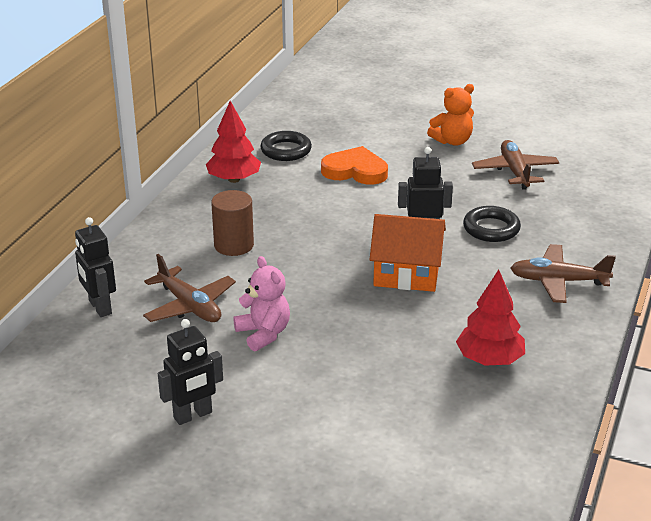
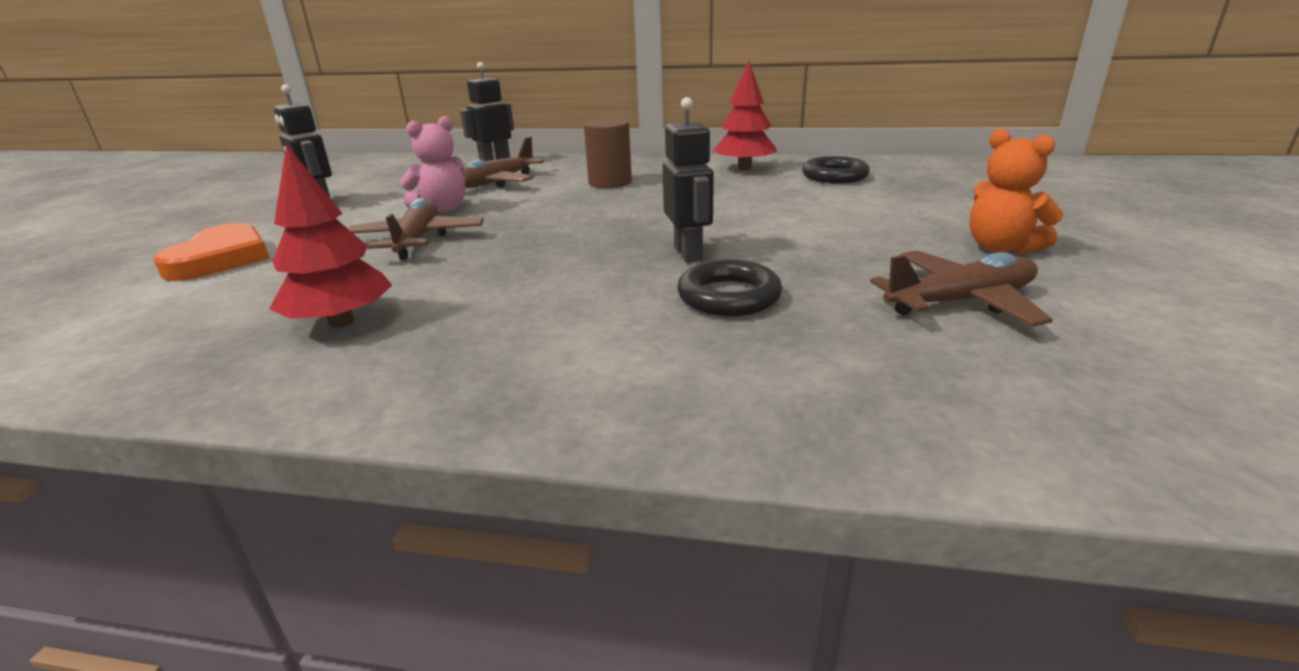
camera: 80 degrees right, 5 degrees down
orange heart [321,146,388,185] -> orange heart moved to [153,223,270,281]
orange house [369,214,446,292] -> none
brown plane [511,244,616,303] -> brown plane moved to [348,198,484,260]

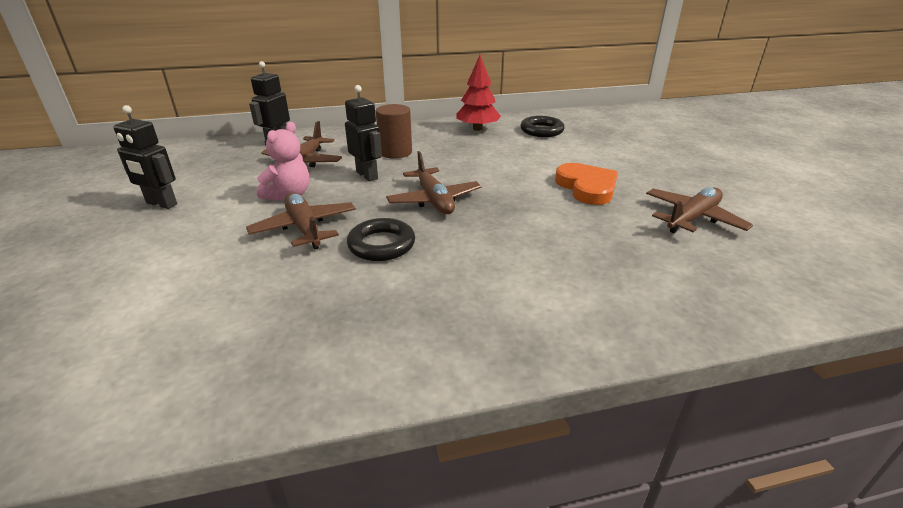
camera: 25 degrees left, 5 degrees up
orange heart [153,223,270,281] -> orange heart moved to [555,163,618,205]
red tree [269,144,392,328] -> none
black robot [663,97,714,263] -> black robot moved to [345,85,382,181]
black ring [677,260,782,316] -> black ring moved to [347,218,415,261]
orange teddy bear [969,129,1063,254] -> none
none -> brown plane [386,151,482,214]

